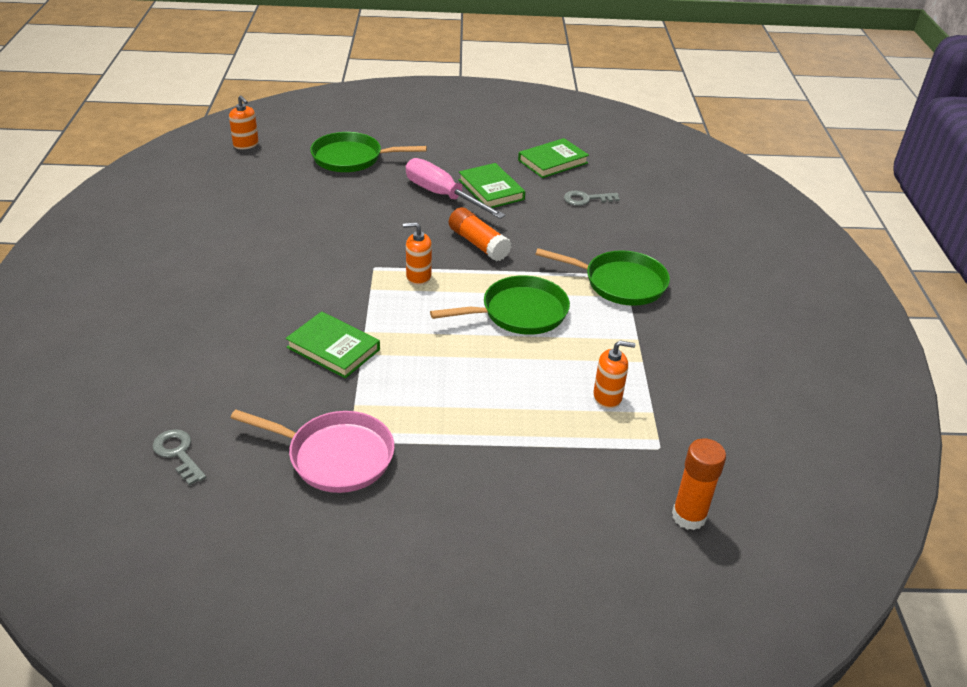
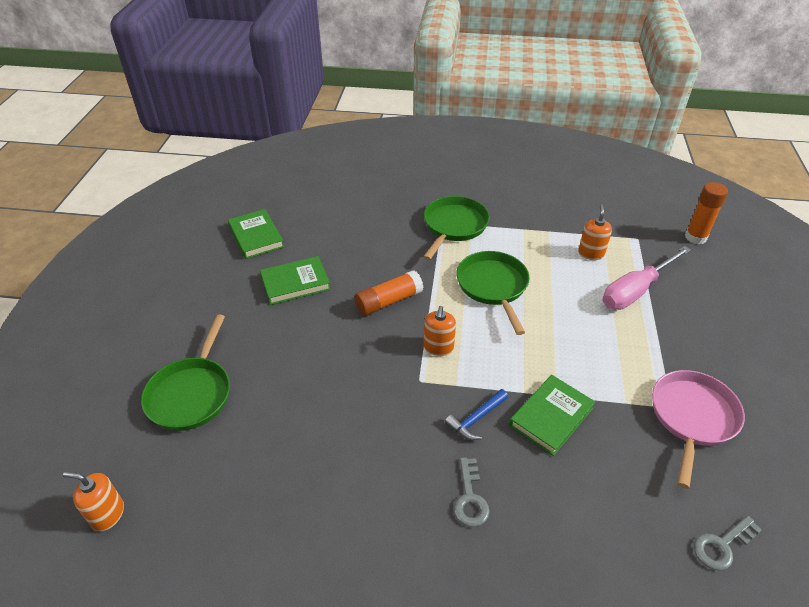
camera: 80 degrees left, 5 degrees up
orange soap dispenser [229,95,259,149] -> orange soap dispenser turned 135 degrees counterclockwise [63,472,124,531]
pink screwdriver [406,158,506,219] -> pink screwdriver moved to [603,246,691,310]
grey key [564,191,620,206] -> grey key moved to [454,458,490,527]
none -> blue hammer [445,389,508,440]

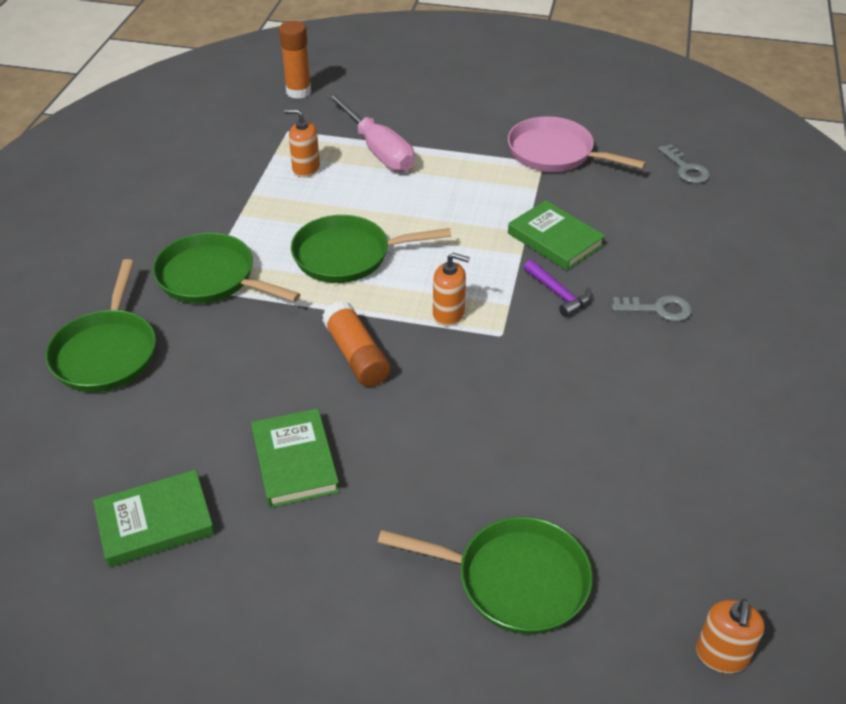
camera: 85 degrees left, 0 degrees up
blue hammer [445,389,508,440] -> purple hammer [524,260,592,317]
none -> green pan [45,259,156,392]

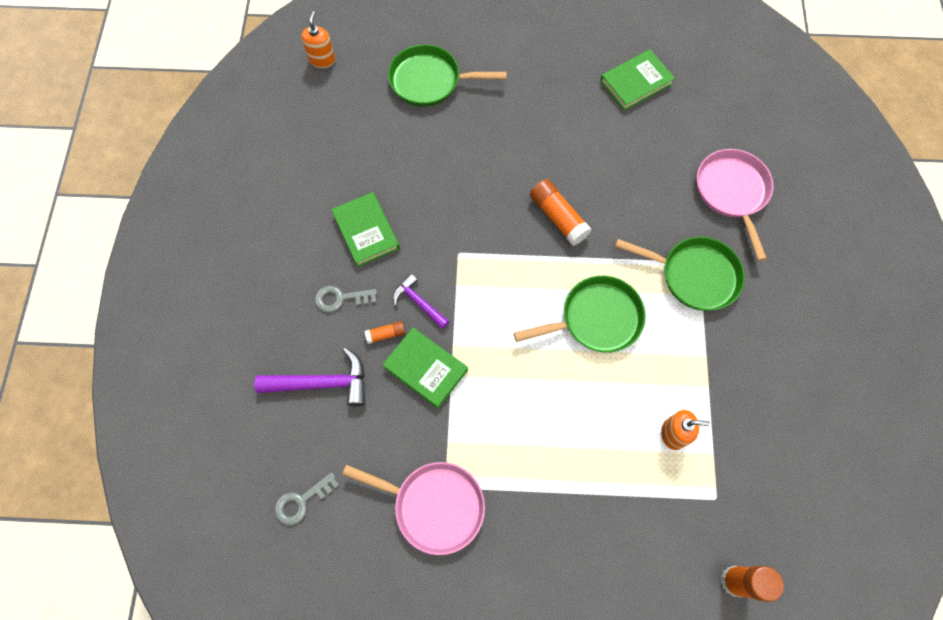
camera: 170 degrees right, 25 degrees up
green pan [45,259,156,392] -> pink pan [697,149,773,261]
green book [251,408,340,508] -> green book moved to [331,192,400,267]
pink screwdriver [326,93,414,172] -> none
orange soap dispenser [433,253,470,326] -> none
grey key [659,144,710,183] -> grey key turned 90 degrees counterclockwise [275,472,339,525]
none -> purple hammer [254,348,366,406]
none -> orange glue stick [365,321,405,344]

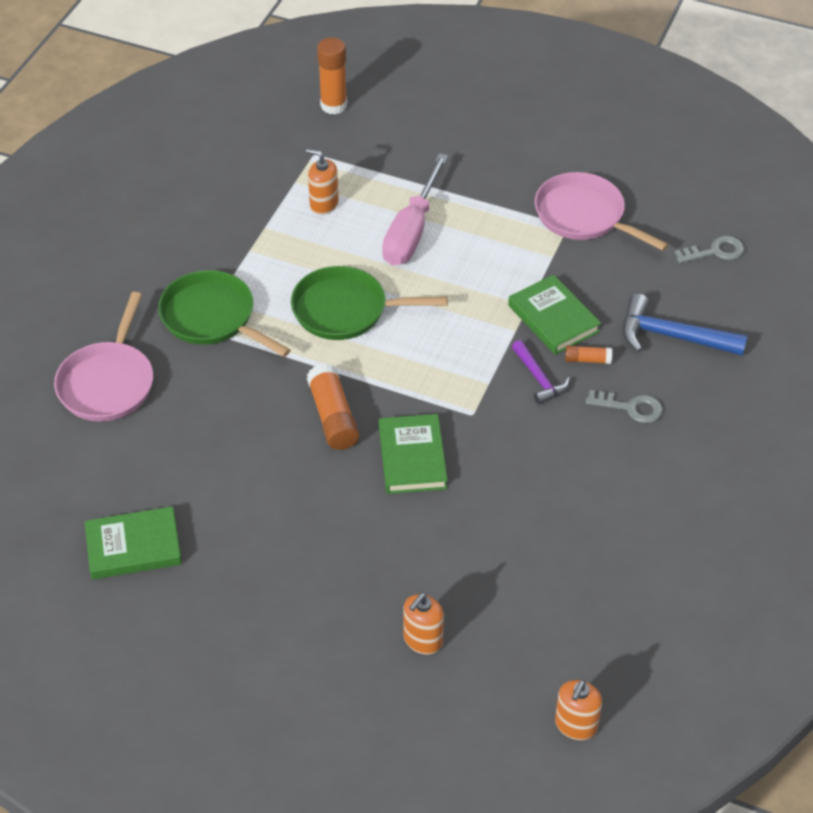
camera: 160 degrees left, 20 degrees down
purple hammer [254,348,366,406] -> blue hammer [623,294,748,356]
green book [331,192,400,267] -> green book moved to [379,414,448,494]
green pan [388,44,507,107] -> orange soap dispenser [403,593,444,654]
none -> pink screwdriver [382,153,448,266]

